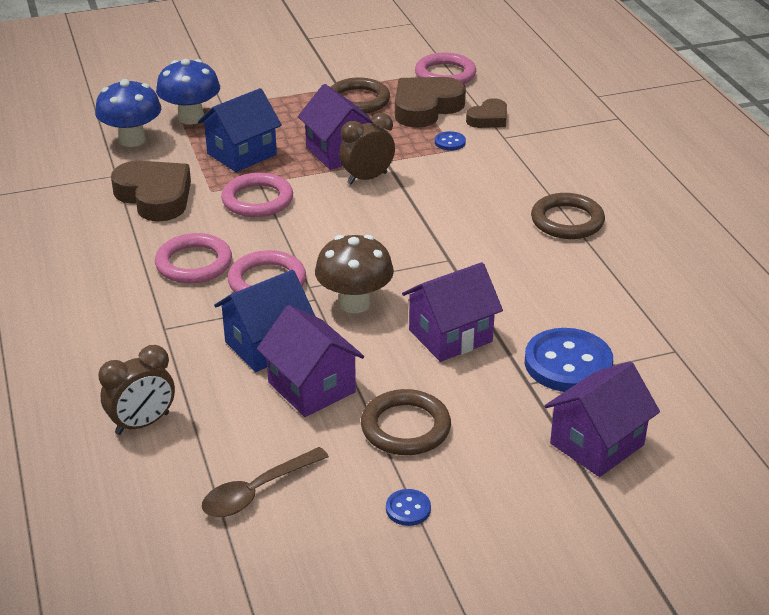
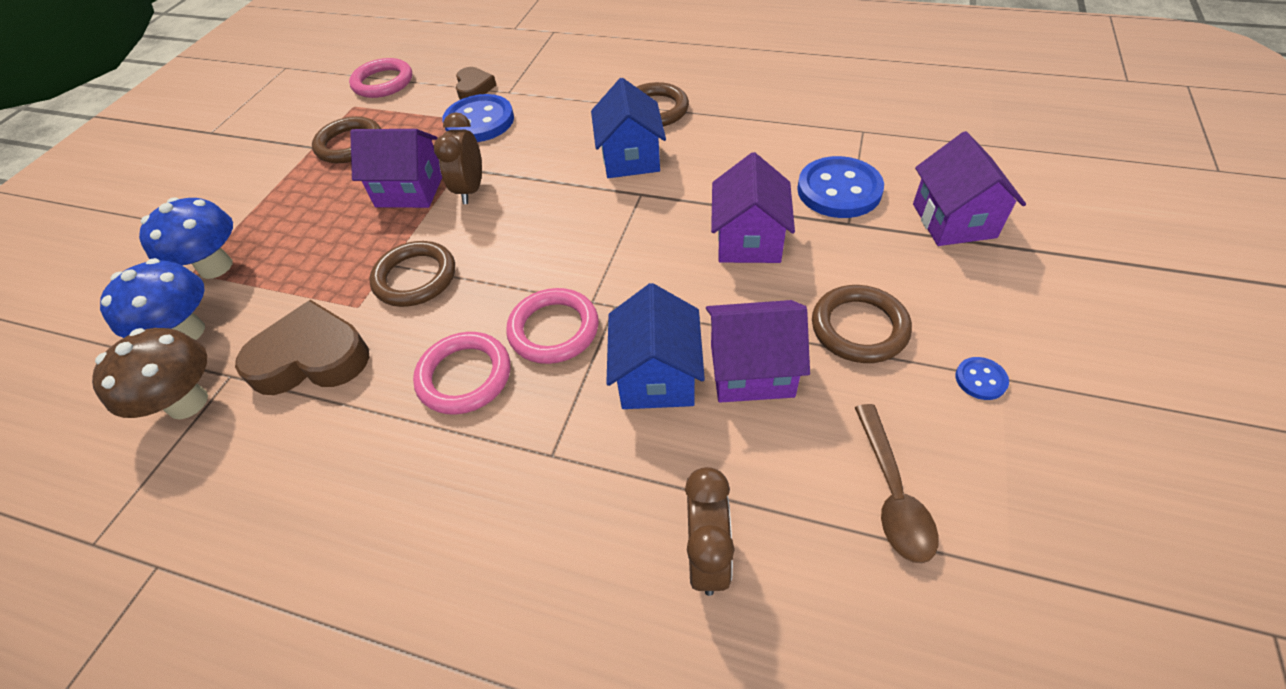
camera: 50 degrees left, 15 degrees up
blue house [198,88,282,172] -> blue house moved to [591,78,666,178]
pink ring [221,173,293,217] -> brown ring [369,241,455,307]
brown mushroom [315,235,394,313] -> brown mushroom moved to [92,328,208,419]
brown heart [395,77,466,128] -> none
blue button [435,131,466,151] -> blue button [442,94,514,142], size x2.21

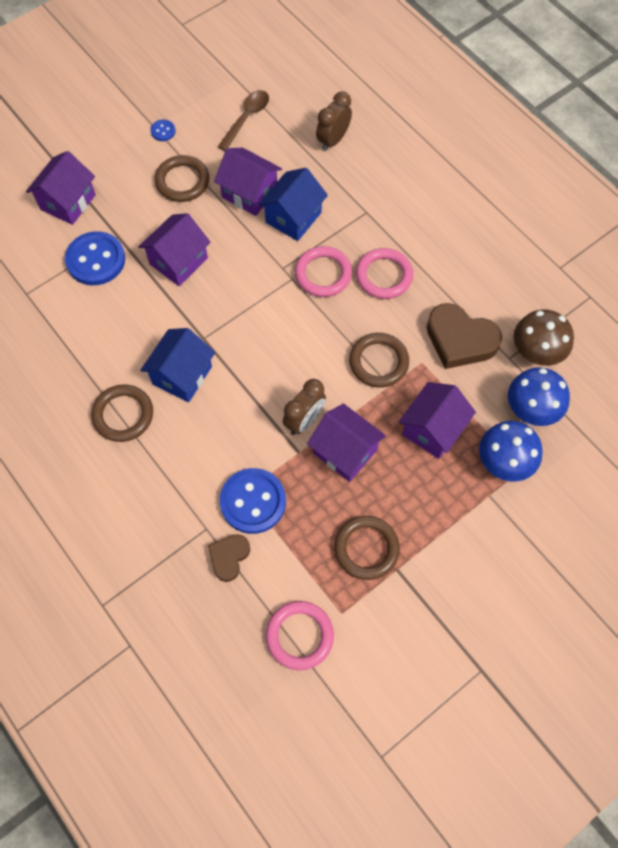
camera: 150 degrees left, 15 degrees up
none -> purple house [399,382,476,459]

